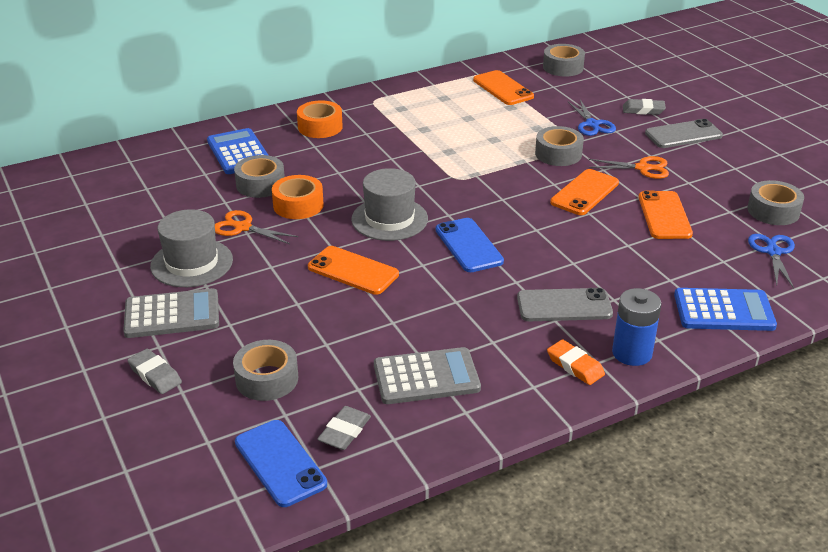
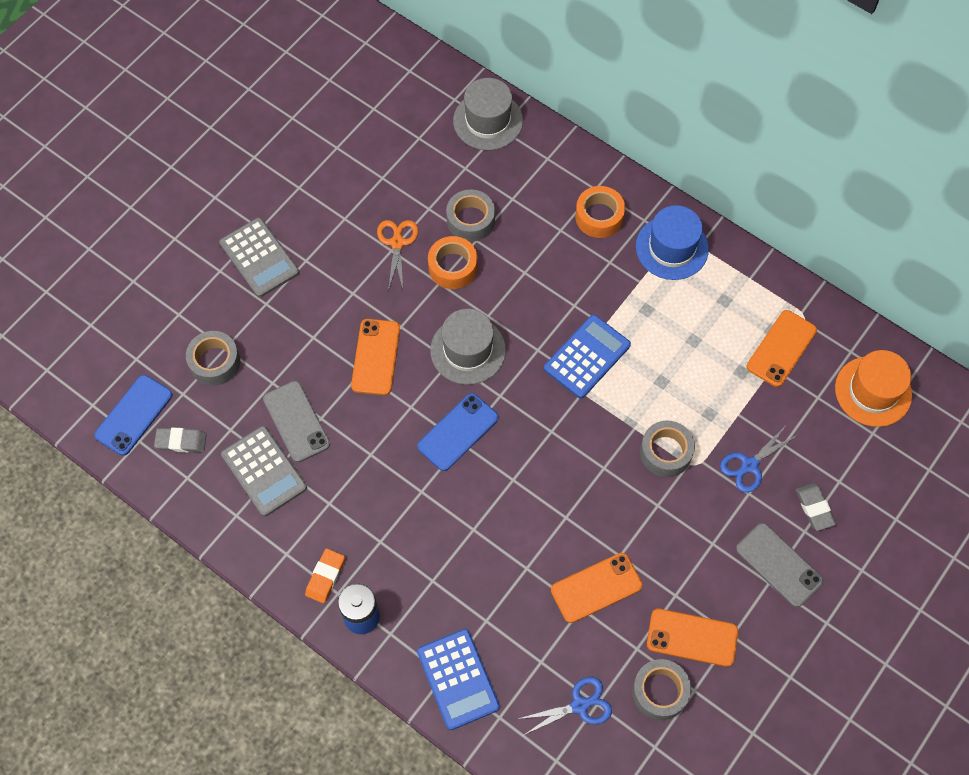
camera: 65 degrees right, 30 degrees up
grey eraser [127,349,182,394] -> none
grey hat [150,209,233,287] -> grey hat moved to [453,78,523,150]
blue calculator [207,128,269,174] -> blue calculator moved to [544,315,631,398]
grey phone [517,288,613,321] -> grey phone moved to [263,381,330,462]
grey tape [543,44,585,77] -> orange hat [835,350,912,427]
orange phone [550,169,619,215] -> orange phone moved to [647,609,738,667]
orange scissors [588,156,669,179] -> none
none -> blue hat [636,205,709,280]

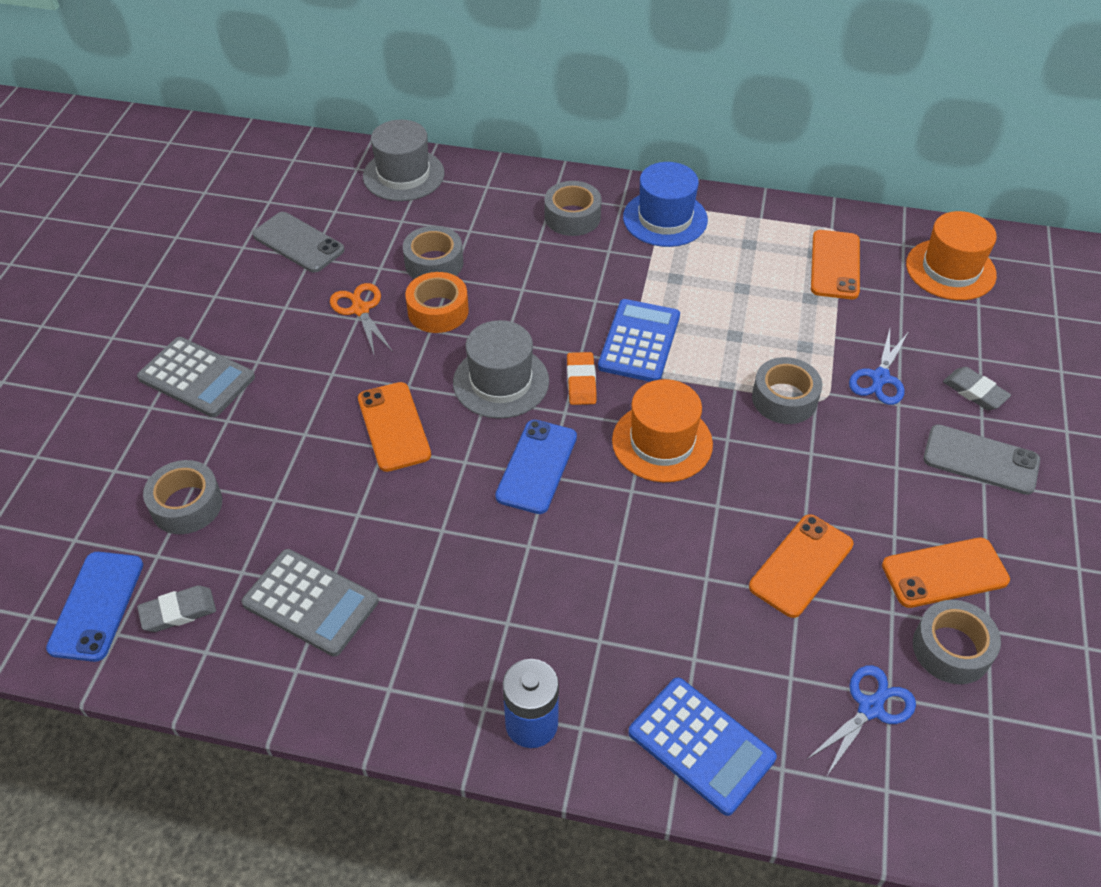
camera: 25 degrees left, 15 degrees down
grey phone [263,381,330,462] -> grey phone moved to [253,212,345,272]
orange eraser [305,548,345,603] -> orange eraser moved to [567,352,597,405]
orange tape [575,186,625,238] -> grey tape [544,181,602,236]
none -> orange hat [612,379,713,482]

